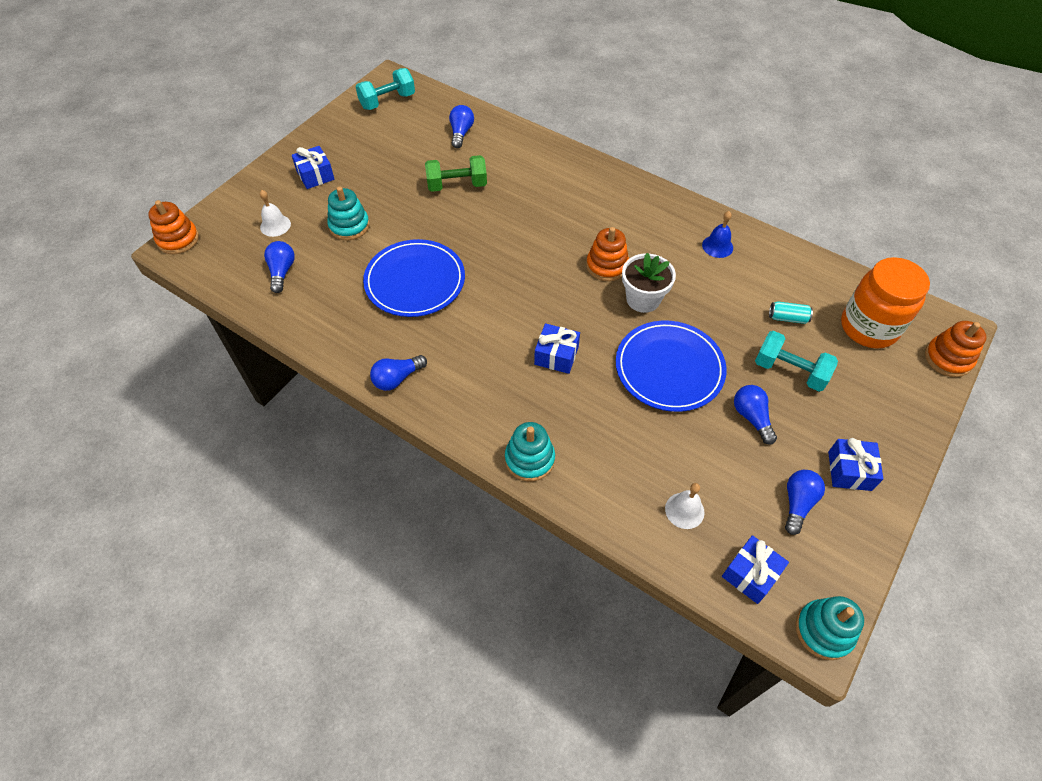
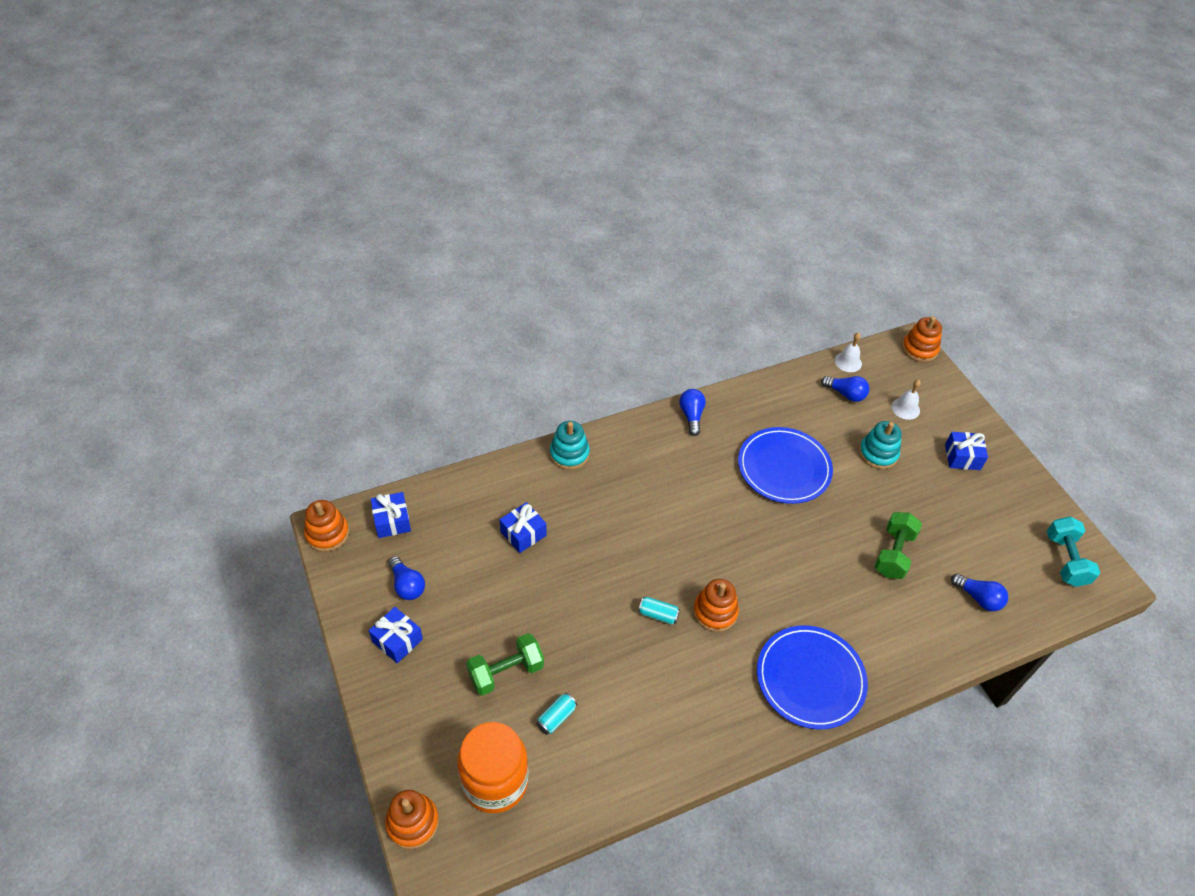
camera: 120 degrees right, 5 degrees down
blue gift [534,323,580,374] -> blue gift moved to [500,502,546,553]
blue plate [616,321,727,412] -> blue plate moved to [757,625,868,729]
white flower pot [622,253,676,313] -> turquoise can [638,597,680,625]
white bell [665,483,705,529] -> white bell moved to [835,333,862,372]
blue bell [702,211,733,258] -> none
blue light bulb [734,385,777,445] -> none
turquoise dumbbell [755,331,838,391] -> green dumbbell [466,633,544,696]
turquoise stacking toy [796,596,864,660] -> orange stacking toy [304,500,349,552]

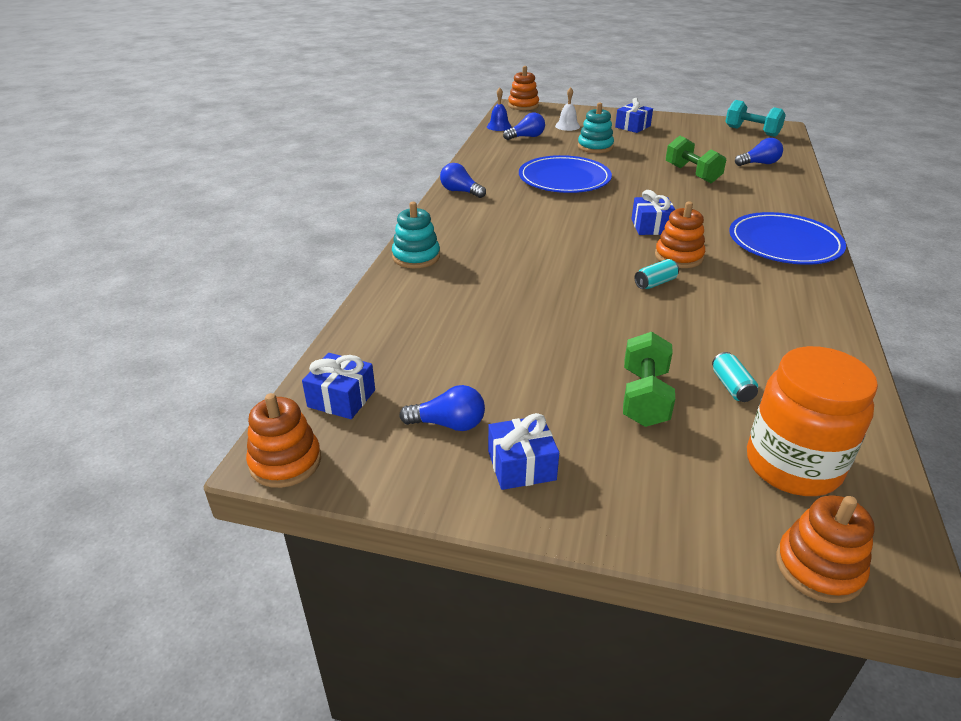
camera: 50 degrees left, 15 degrees down
blue gift [500,502,546,553] -> blue gift moved to [631,190,675,235]
white bell [835,333,862,372] -> blue bell [487,88,512,131]

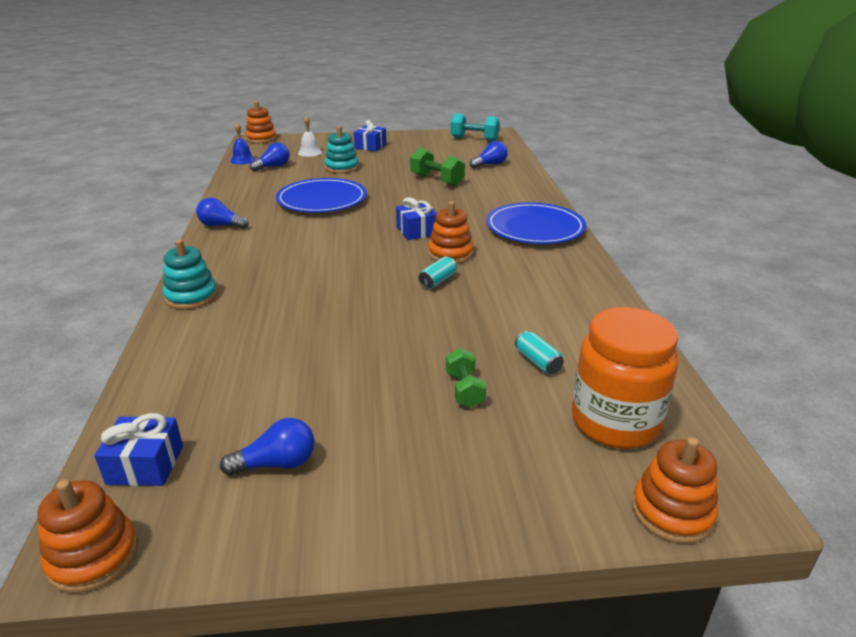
camera: 20 degrees left, 5 degrees down
blue gift [488,413,559,490] -> none
green dumbbell [623,332,675,427] -> green dumbbell [446,348,486,408], size x0.64

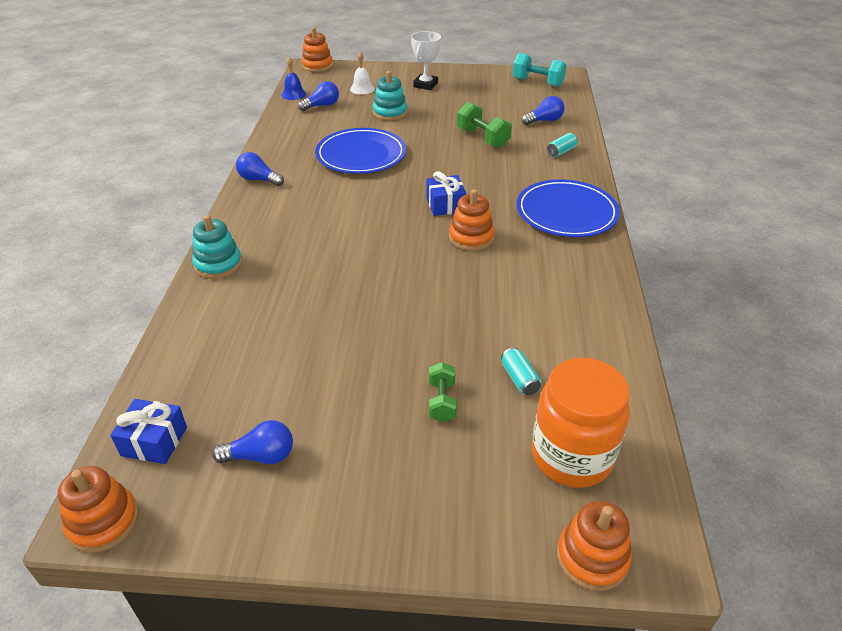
camera: 10 degrees right, 10 degrees up
blue gift [354,120,386,151] -> white trophy [411,31,441,90]
turquoise can [418,257,457,289] -> turquoise can moved to [547,133,578,157]

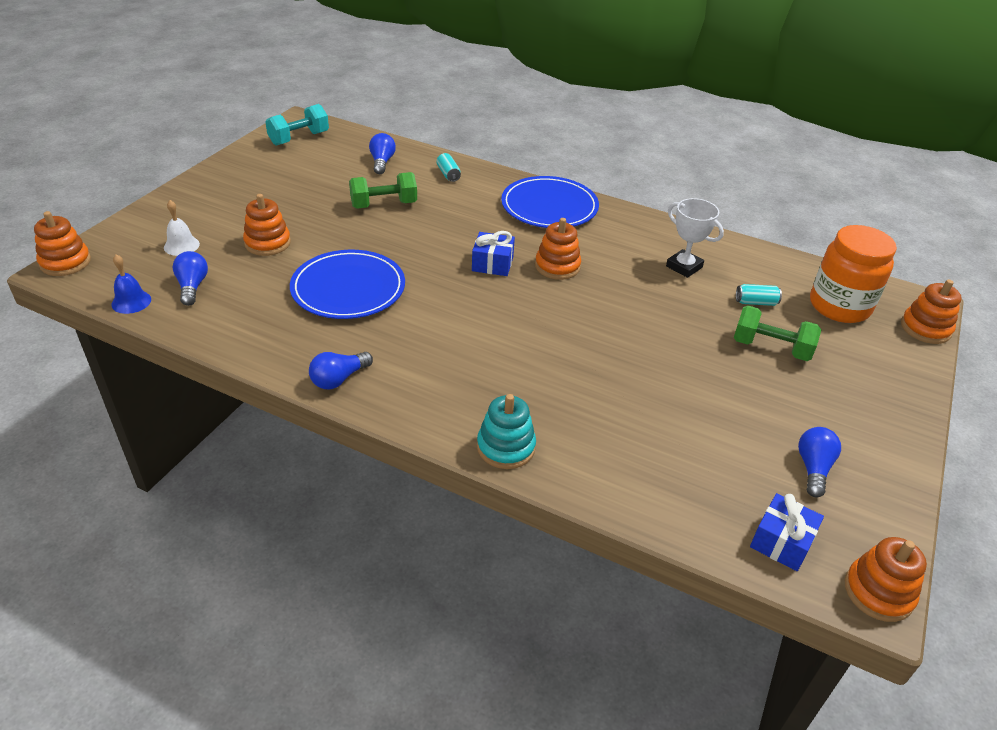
camera: 70 degrees left, 0 degrees up
turquoise stacking toy [373,71,407,121] -> orange stacking toy [243,194,291,256]
white trophy [411,31,441,90] -> white trophy moved to [666,198,724,278]
green dumbbell [429,362,457,422] -> green dumbbell [734,305,821,361], size x1.56

